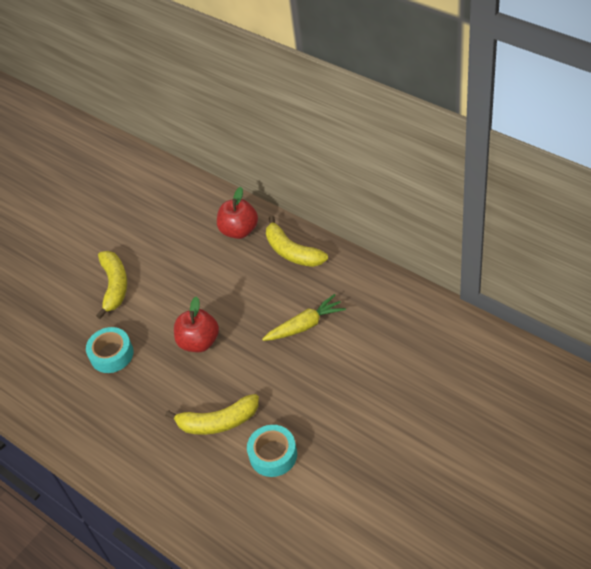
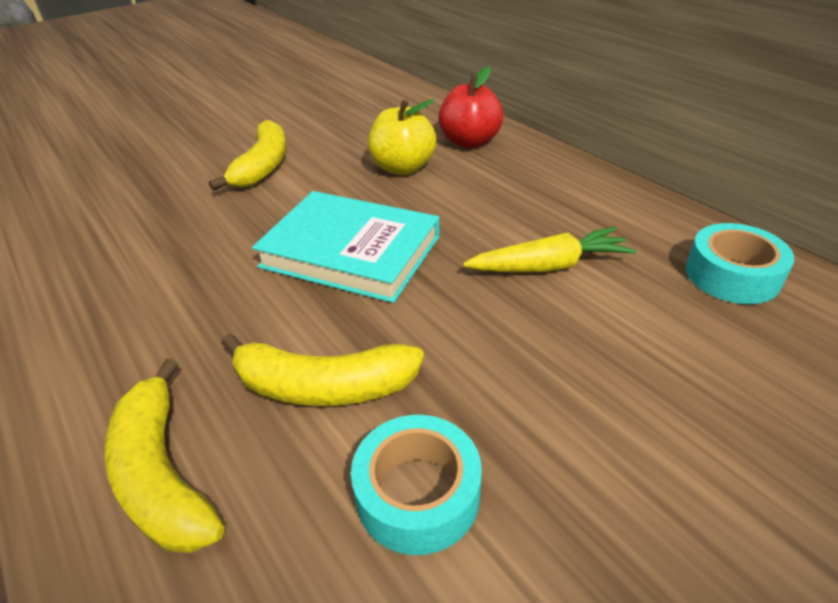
camera: 10 degrees right, 10 degrees down
turquoise tape [86,327,134,373] -> turquoise tape moved to [686,223,795,304]
red apple [174,296,219,352] -> turquoise book [252,191,440,303]
yellow banana [266,216,328,267] -> yellow banana moved to [104,359,224,553]
none -> yellow apple [368,99,437,175]

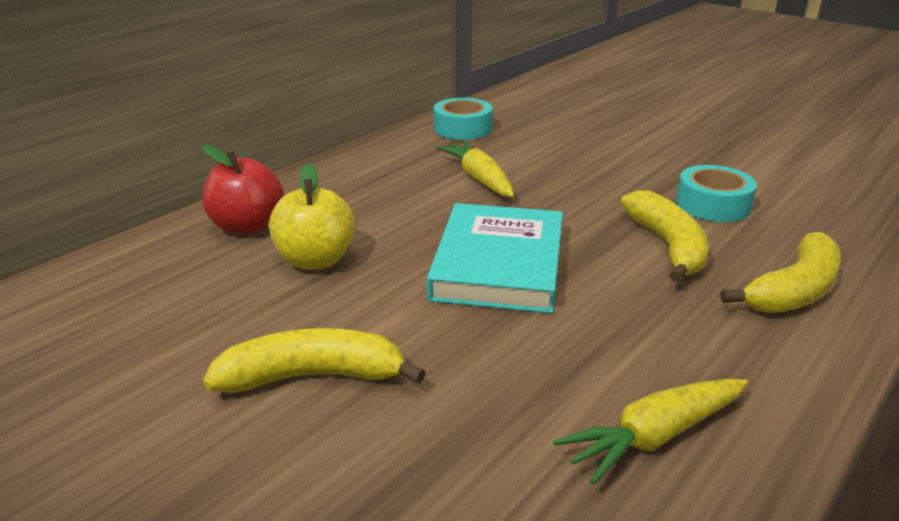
camera: 105 degrees left, 10 degrees down
none -> yellow carrot [553,379,748,485]

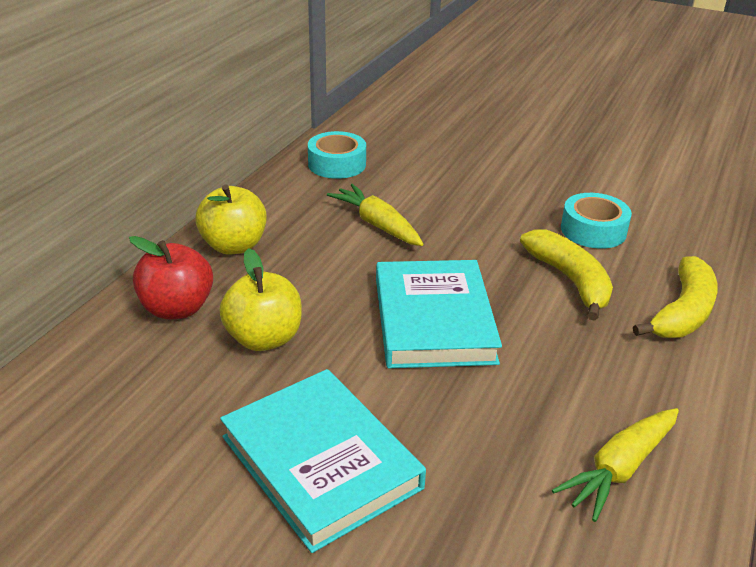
camera: 15 degrees left, 5 degrees up
yellow banana [203,328,426,393] -> turquoise book [220,369,426,553]
none -> yellow apple [195,184,266,255]

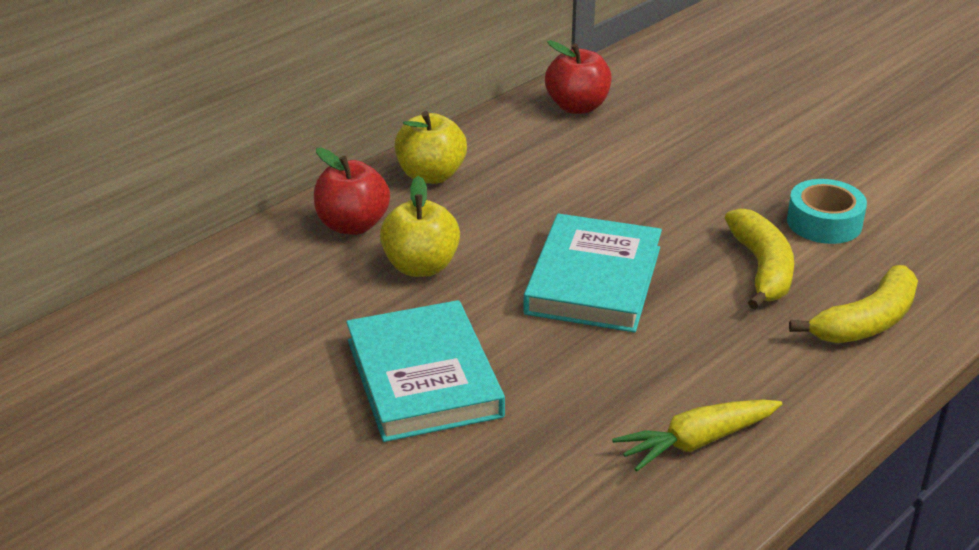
camera: 20 degrees right, 0 degrees up
turquoise tape [308,131,366,179] -> red apple [545,40,611,114]
yellow carrot [327,184,423,246] -> none

